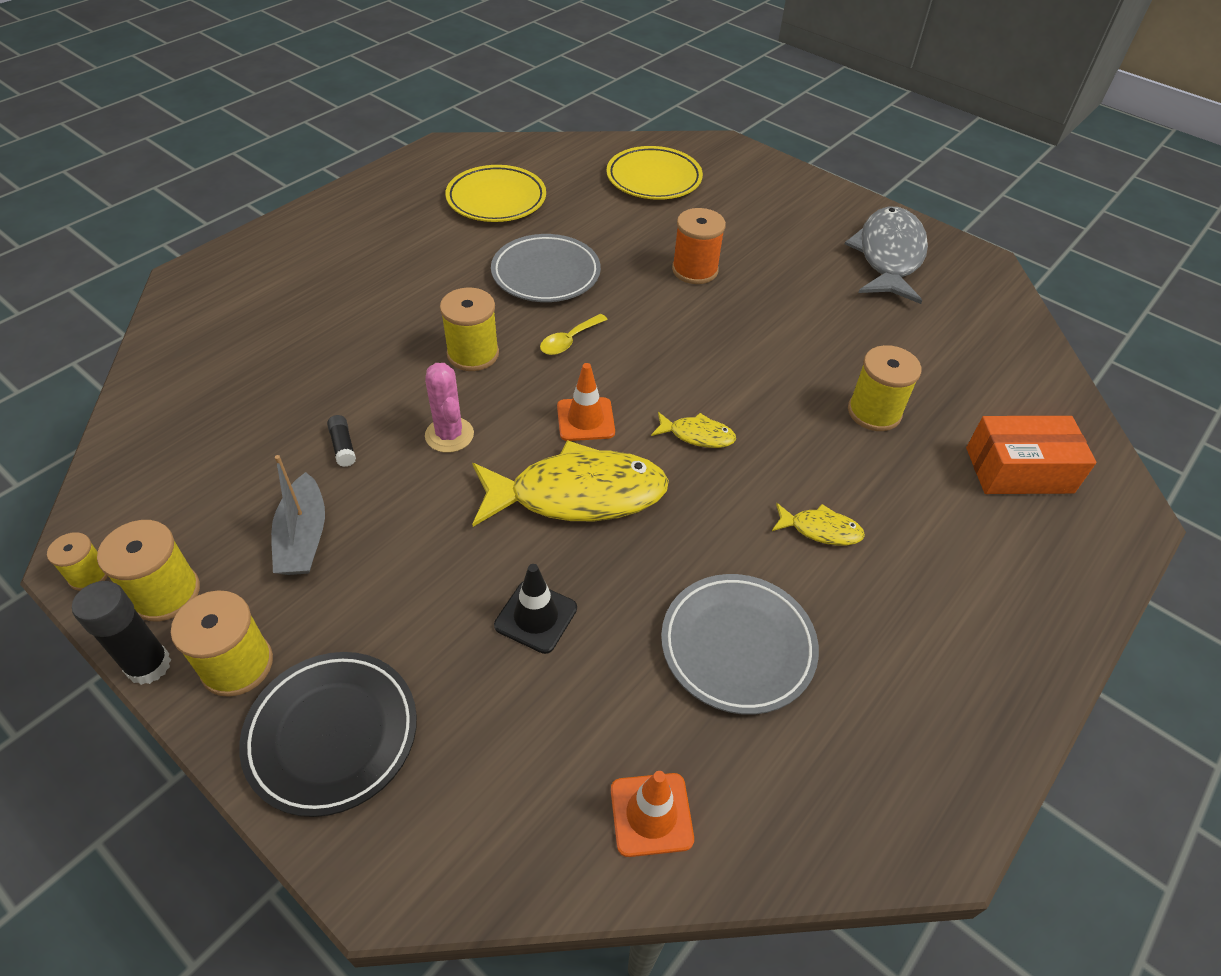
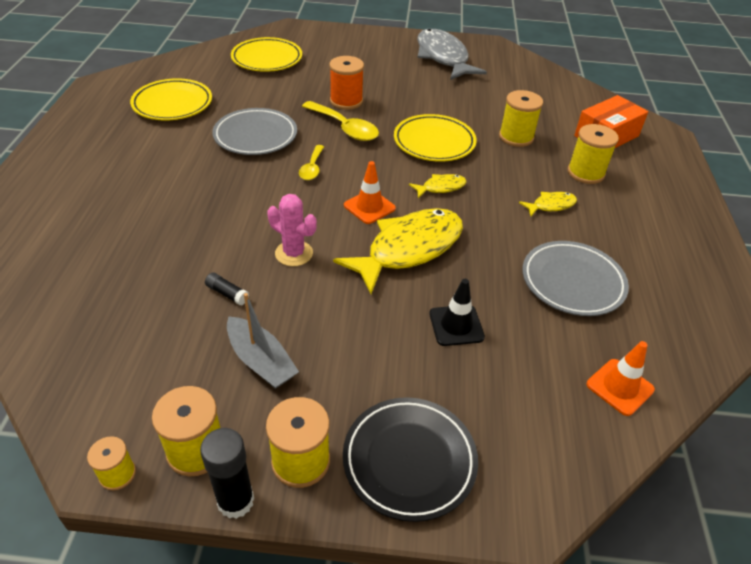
camera: 35 degrees left, 5 degrees down
yellow spool [440,288,499,371] -> yellow spool moved to [568,124,619,184]
none -> yellow spoon [302,101,379,141]
none -> yellow plate [394,114,477,162]

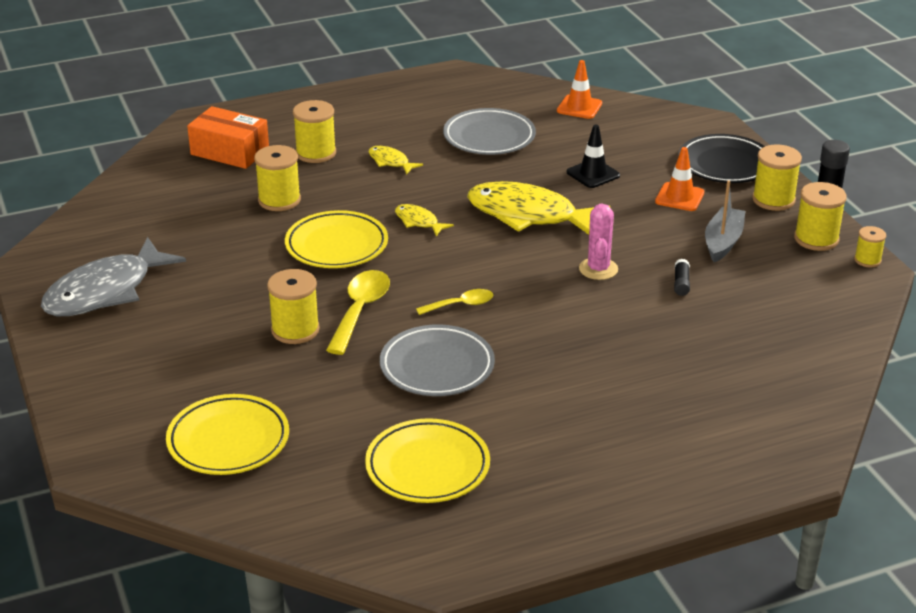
camera: 115 degrees left, 10 degrees down
orange spool [329,56,364,110] -> yellow spool [267,269,320,344]
orange traffic cone [344,161,396,224] -> orange traffic cone moved to [655,147,704,211]

